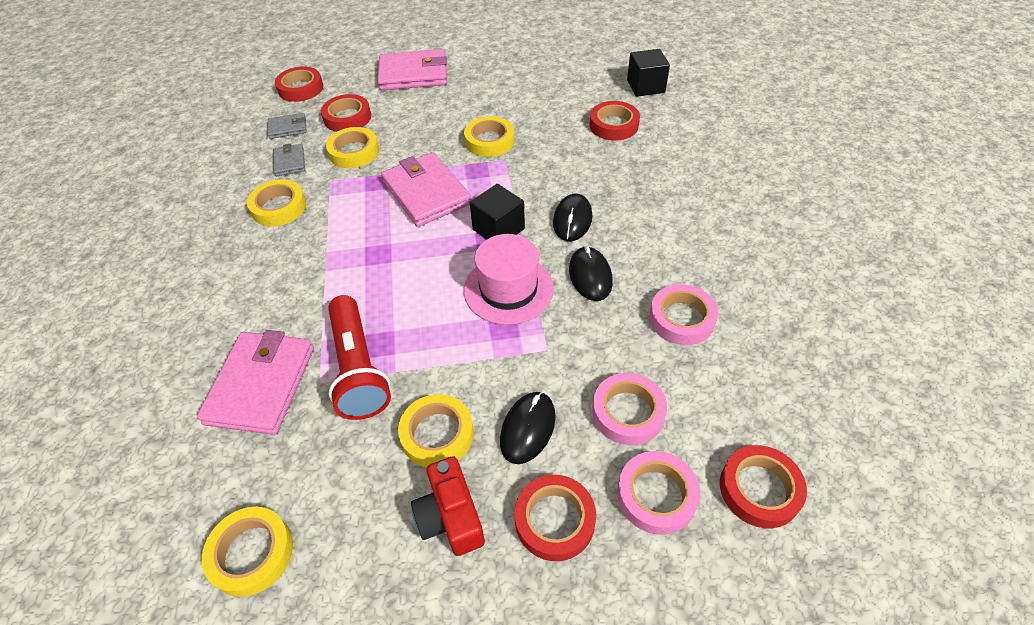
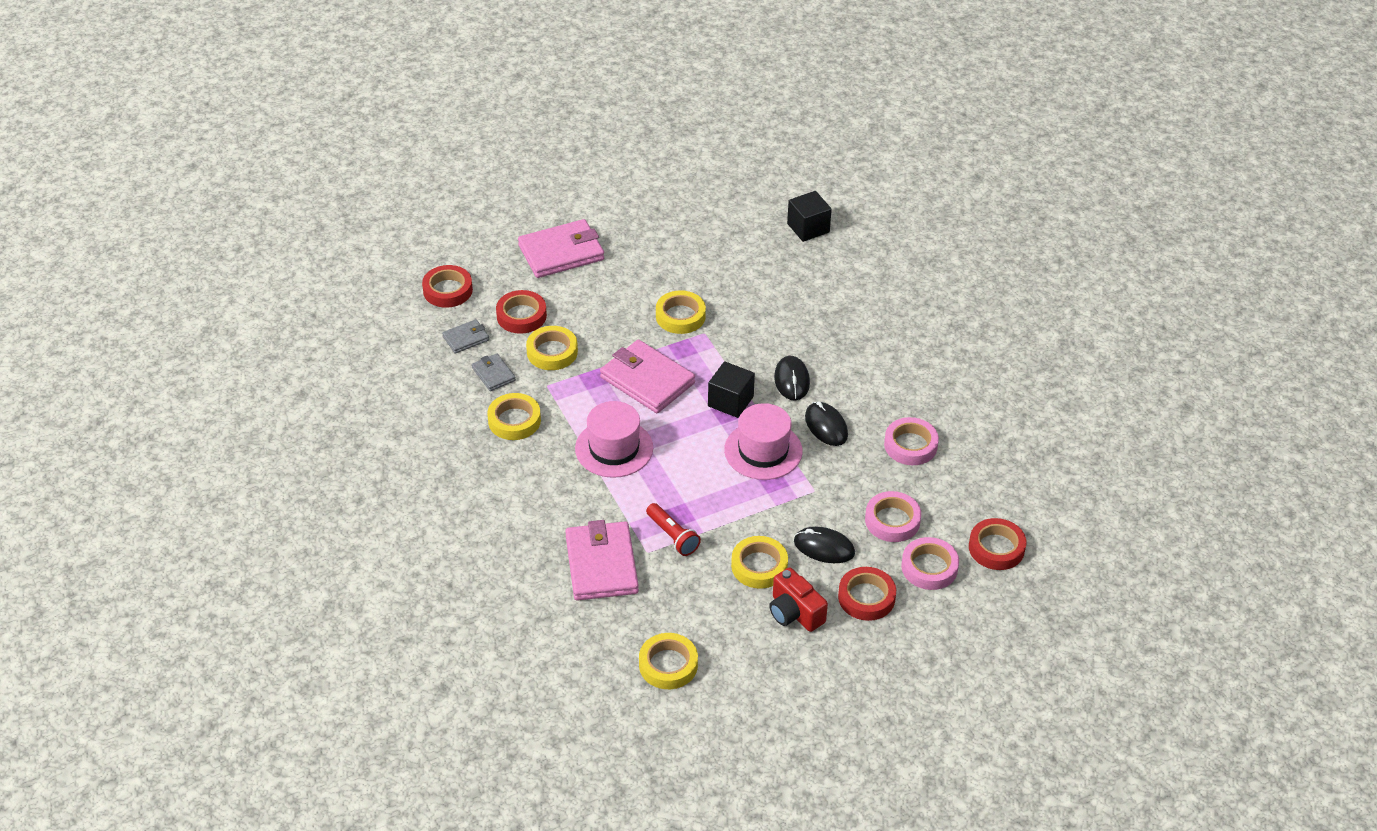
camera: 20 degrees left, 5 degrees down
red flashlight [328,295,391,420] -> red flashlight [646,503,701,556], size x0.60
black mouse [500,392,556,464] -> black mouse turned 75 degrees counterclockwise [794,527,855,563]
red tape [590,101,640,141] -> none
none -> pink hat [575,401,653,478]

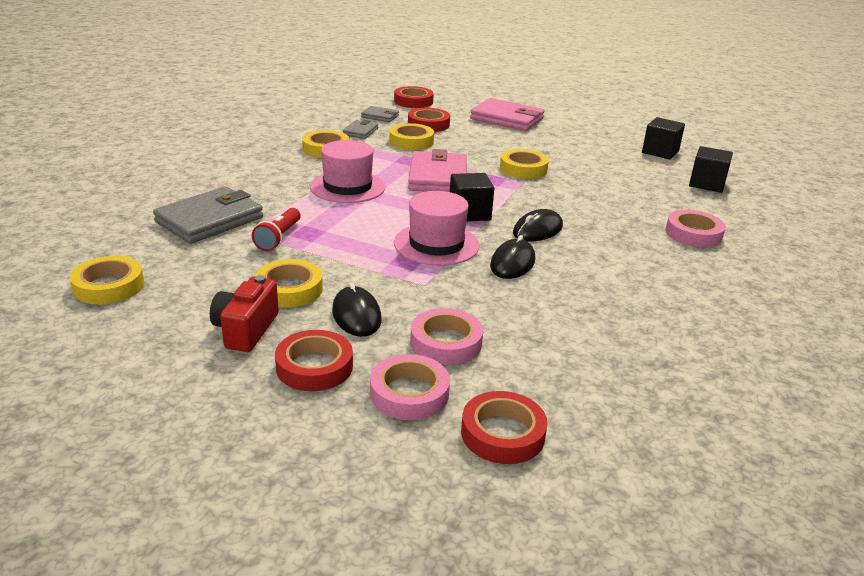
camera: 50 degrees right, 15 degrees down
pink wallet [565,520,639,601] -> grey wallet [153,186,263,244]
pink tape [884,417,939,465] -> pink tape moved to [666,210,726,247]
none -> black cube [642,117,685,160]

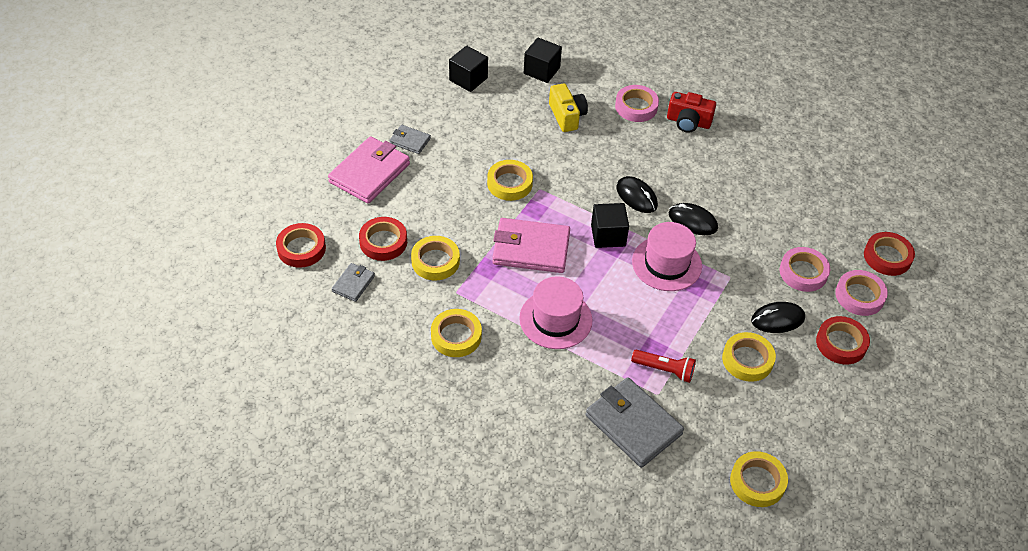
camera: 85 degrees left, 20 degrees up
red camera [210,275,279,352] -> red camera moved to [667,92,716,133]
grey wallet [342,120,378,139] -> grey wallet moved to [389,125,431,154]
none -> yellow camera [549,83,588,132]

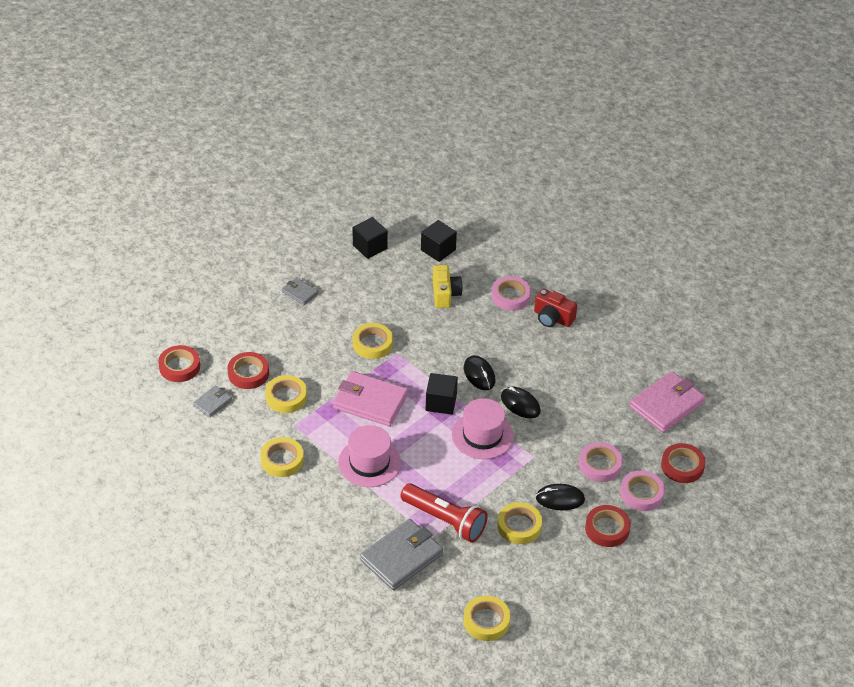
camera: 15 degrees right, 5 degrees down
pink wallet [328,136,410,204] -> pink wallet moved to [629,371,706,433]
grey wallet [586,377,684,468] -> grey wallet turned 75 degrees clockwise [360,519,443,590]
red flashlight [631,350,696,383] -> red flashlight [400,483,488,543], size x1.67

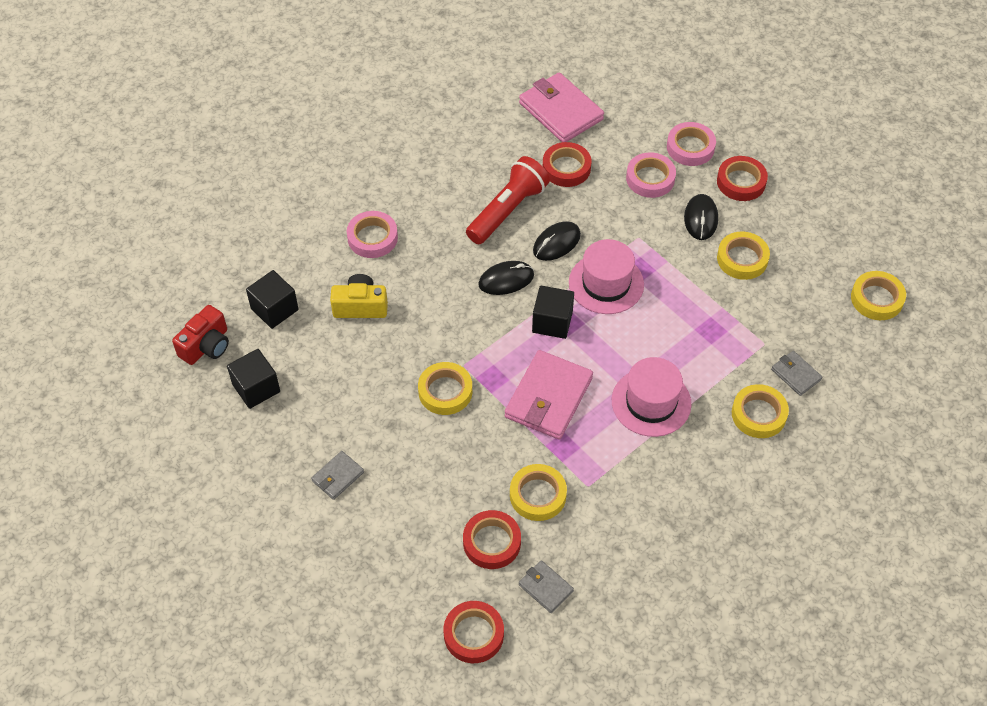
camera: 85 degrees left, 10 degrees up
yellow tape [260,437,304,477] -> yellow tape moved to [732,384,789,438]
grey wallet [360,519,443,590] -> grey wallet [771,351,822,396], size x0.51
red flashlight [400,483,488,543] -> red flashlight moved to [466,156,550,244]
red camera [534,289,577,327] -> red camera moved to [172,305,229,365]
red tape [661,443,705,483] -> red tape moved to [543,142,591,187]

